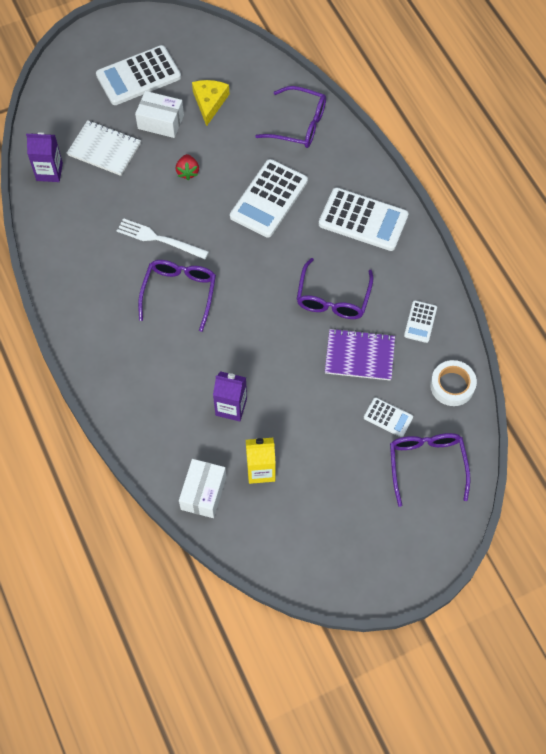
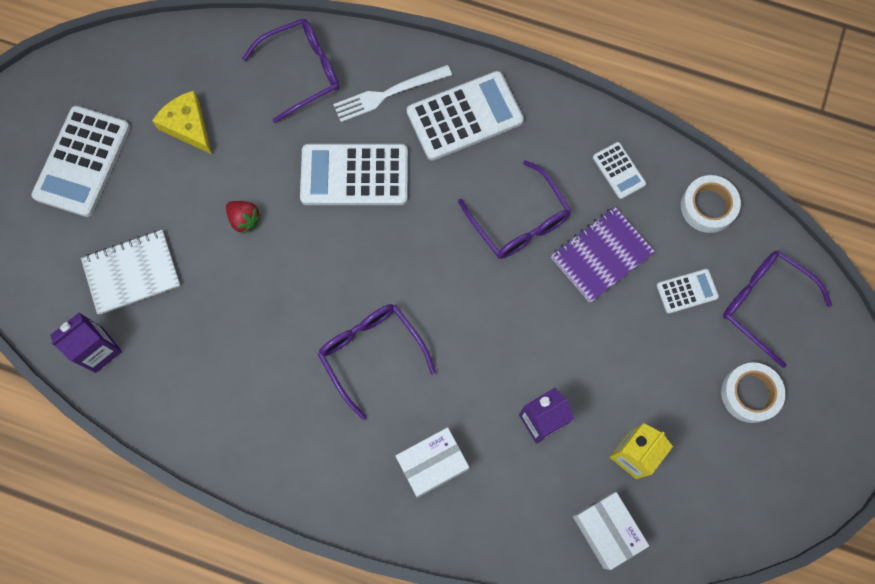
camera: 45 degrees left, 10 degrees up
white fork [117,218,209,259] -> white fork moved to [333,65,452,122]
white box [135,91,184,138] -> white box moved to [396,427,469,498]
white calculator [230,159,308,238] -> white calculator turned 105 degrees clockwise [300,144,408,205]
none -> white tape [721,362,785,423]

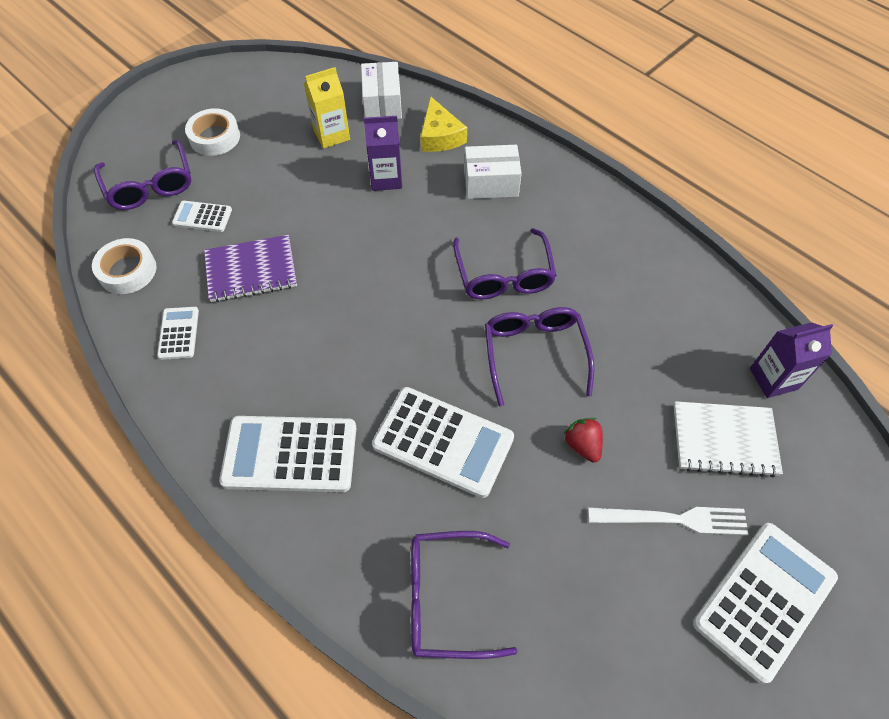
camera: 155 degrees left, 15 degrees down
yellow cheese [152,91,212,154] -> yellow cheese moved to [420,96,467,152]
white fork [333,65,452,122] -> white fork moved to [588,507,748,535]
purple glasses [458,160,572,259] -> purple glasses moved to [485,307,595,406]

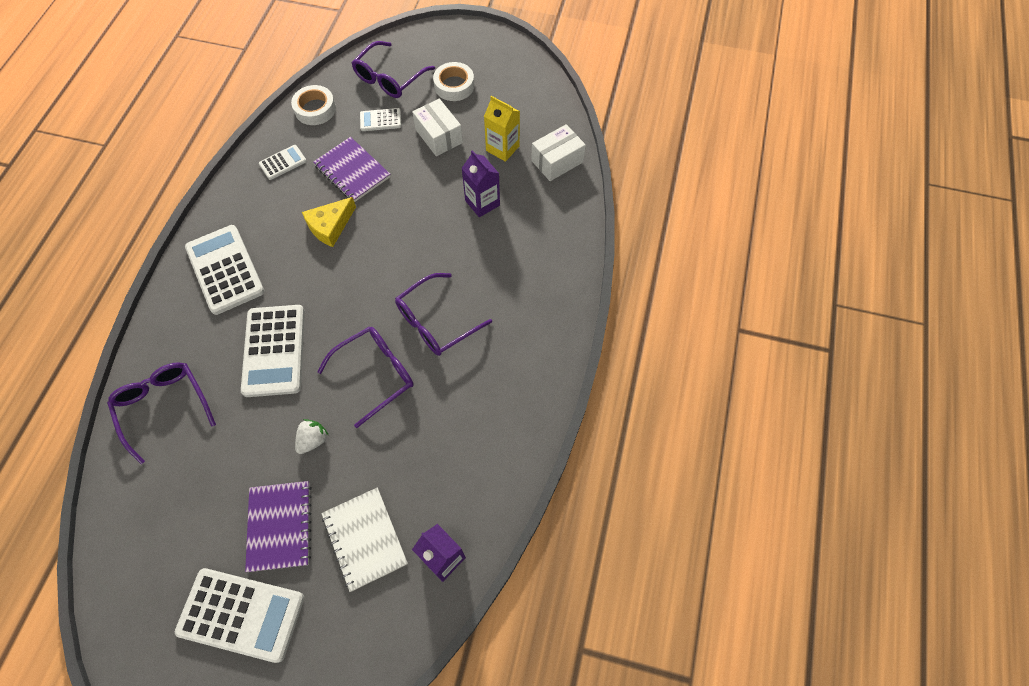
camera: 60 degrees right, 5 degrees up
white calculator [172,201,232,232] -> white calculator turned 75 degrees counterclockwise [360,108,401,131]
yellow cheese [420,96,467,152] -> yellow cheese moved to [302,197,356,247]
white box [464,145,522,199] -> white box moved to [412,99,463,156]
red strawberry [564,418,603,462] -> white strawberry [295,419,328,454]
white fork [588,507,748,535] -> purple notebook [245,481,312,572]

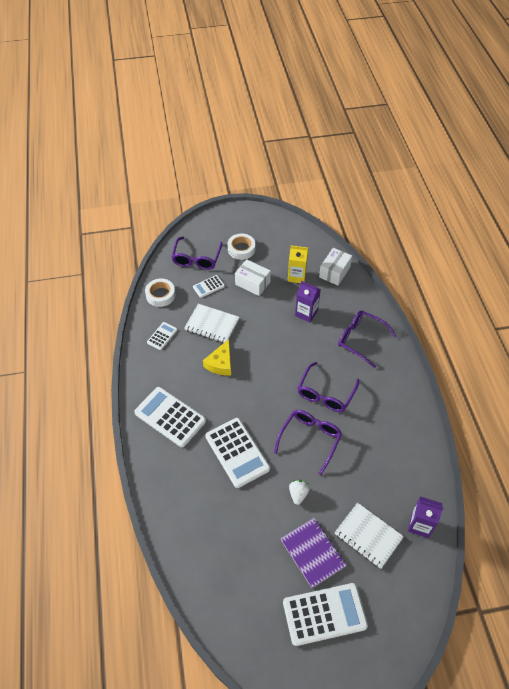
camera: 25 degrees left, 10 degrees down
purple glasses [107,362,216,464] -> purple glasses moved to [338,310,397,368]
purple notebook [313,137,391,202] -> white notebook [184,304,239,343]

